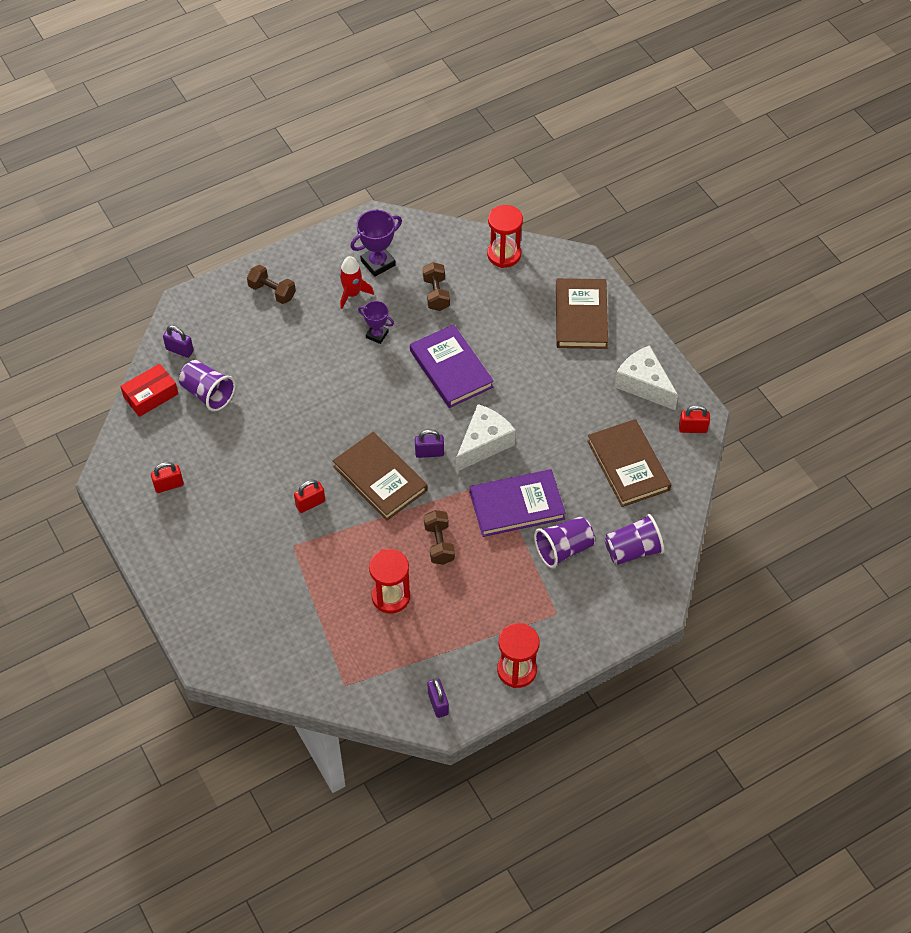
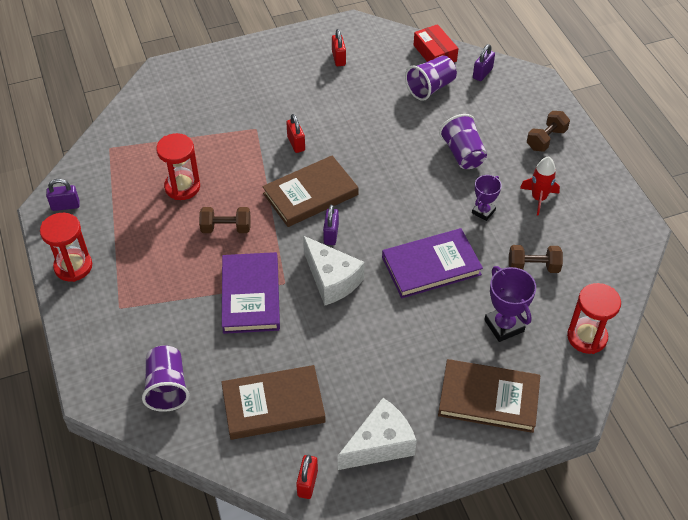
camera: 100 degrees right, 5 degrees down
purple trophy [350,210,402,277] -> purple trophy moved to [484,266,536,342]
purple cup [534,517,595,568] -> purple cup moved to [439,114,487,169]

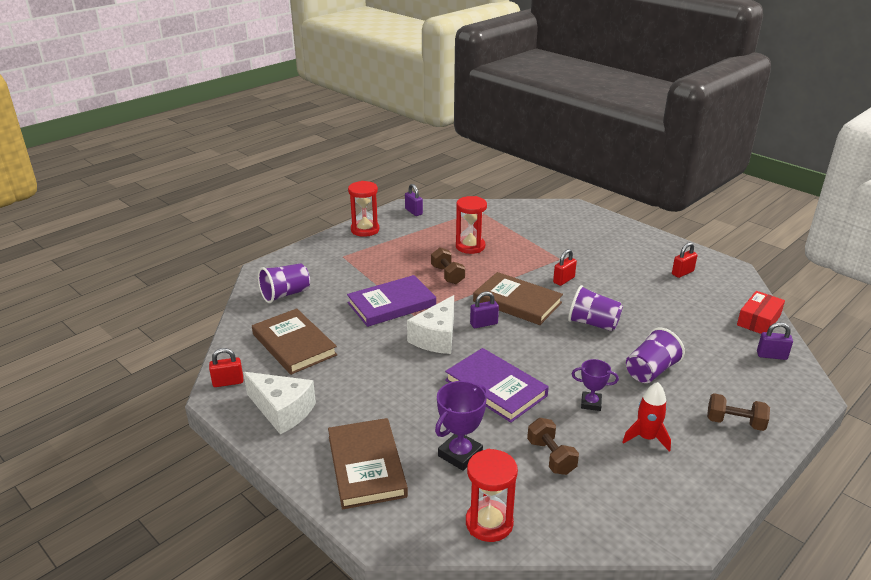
camera: 65 degrees right, 20 degrees down
purple cup [405,55,457,101] -> purple cup moved to [568,285,623,331]

